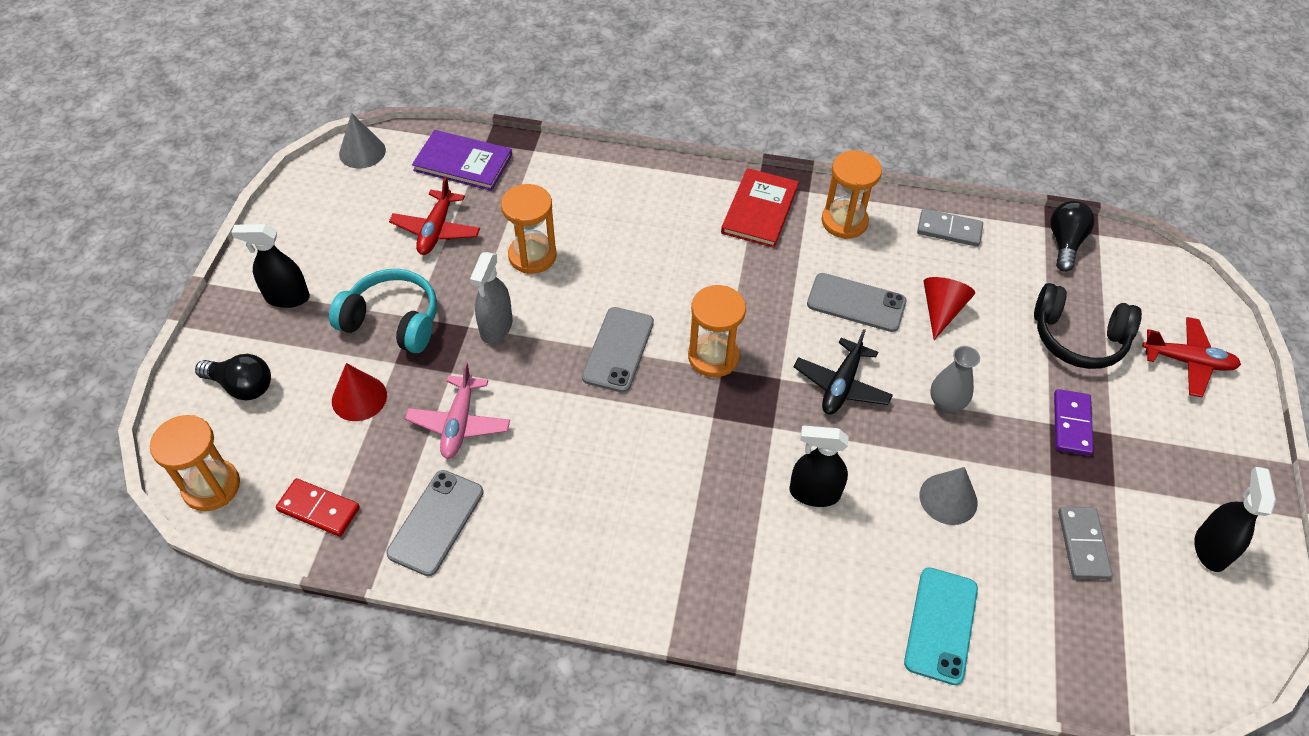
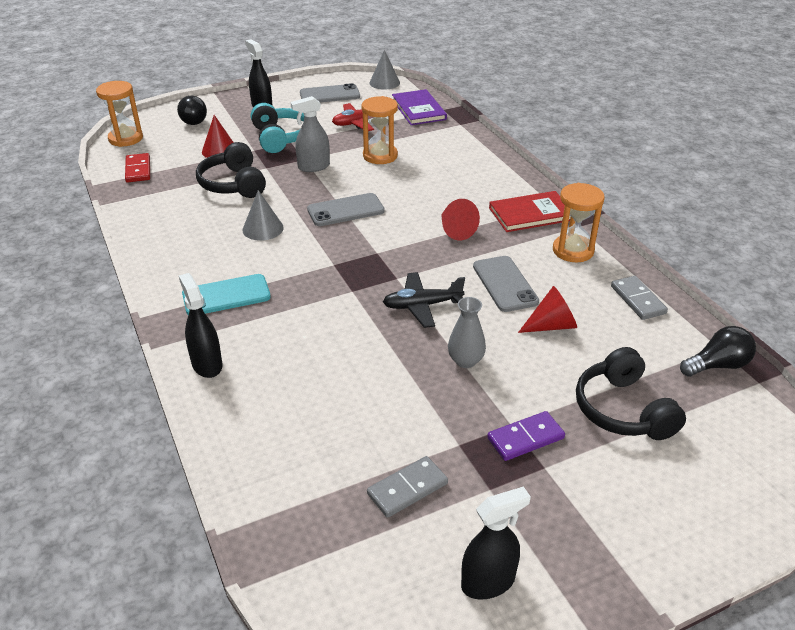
camera: 55 degrees right, 15 degrees down
grey phone [386,470,483,576] -> grey phone moved to [300,83,360,102]
pink plane [405,362,510,459] -> black headphones [196,142,266,198]
orange hourglass [688,285,746,377] -> none
black spray bottle [789,426,849,507] -> black spray bottle moved to [179,273,223,378]
turquoise phone [904,567,978,685] -> turquoise phone moved to [182,274,271,315]
grey cone [919,467,978,525] -> grey cone moved to [243,190,284,241]
red plane [1142,317,1241,397] -> none
none -> red cone [441,199,480,240]

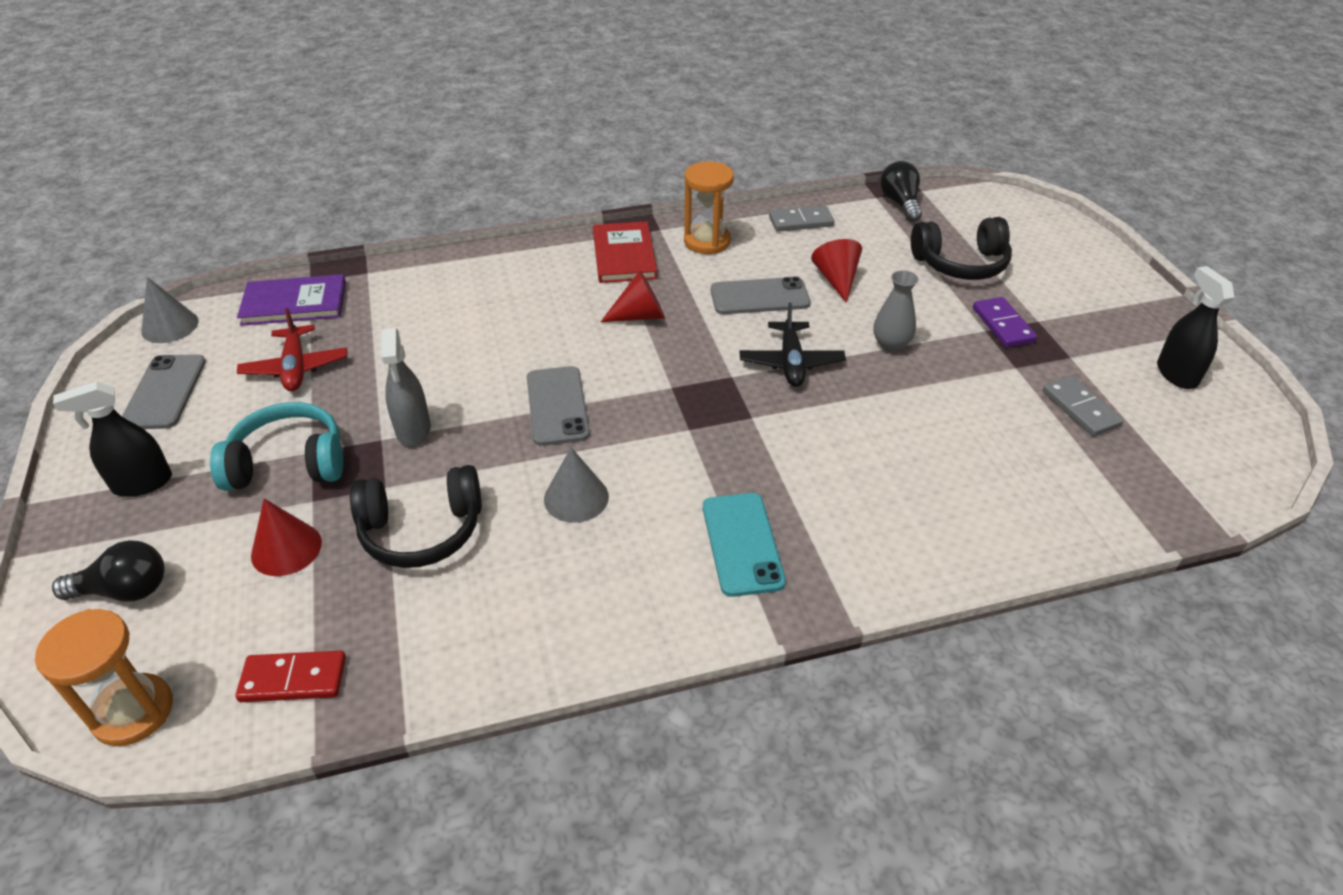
camera: 80 degrees left, 5 degrees up
black spray bottle [179,273,223,378] -> none
orange hourglass [361,96,398,164] -> none

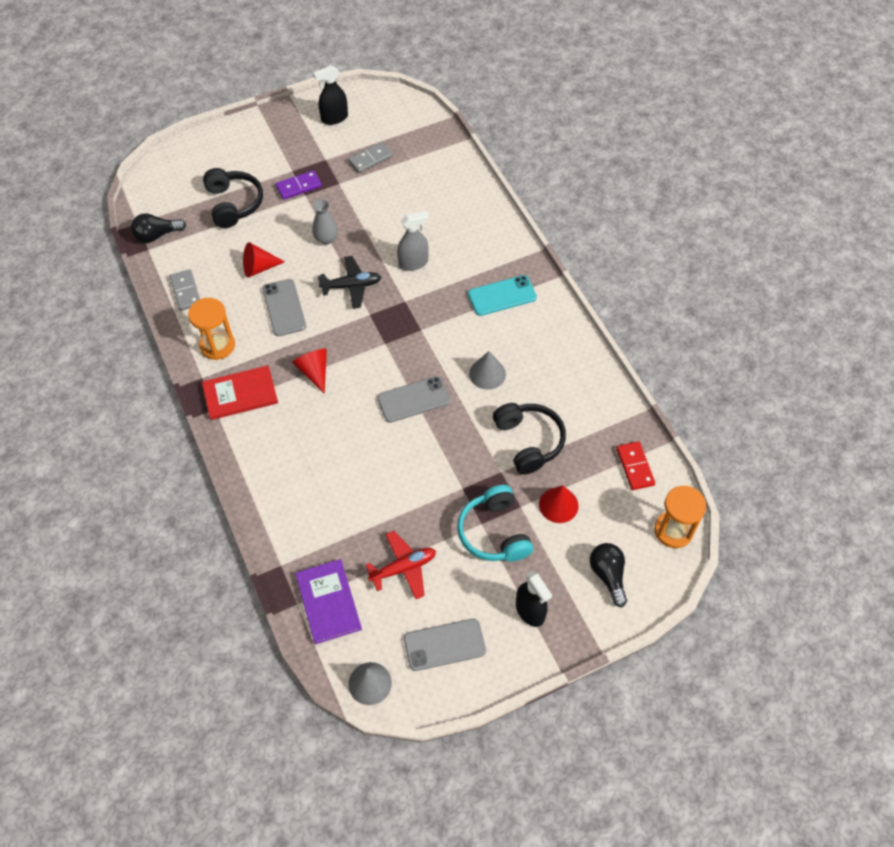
camera: 100 degrees left, 15 degrees up
grey spray bottle [381,328,431,446] -> grey spray bottle moved to [397,211,429,271]

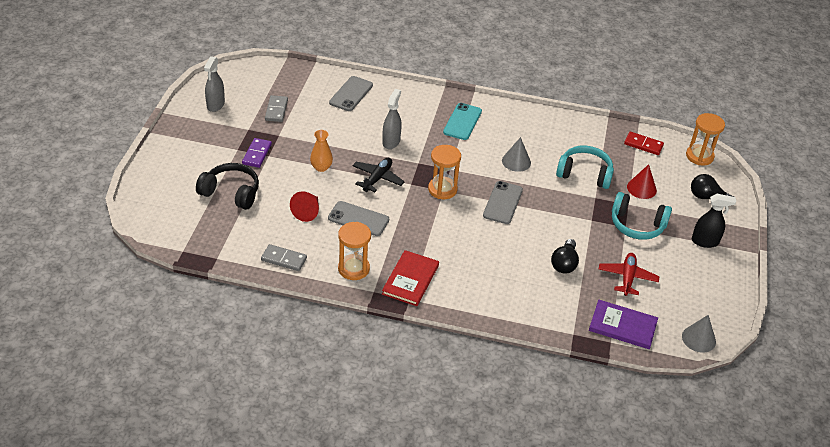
camera: 55 degrees left, 15 degrees down
black light bulb [131,213,186,243] -> black light bulb moved to [551,239,579,274]
red cone [292,349,327,394] -> none
grey vase [312,199,338,244] -> orange vase [310,130,333,172]
black spray bottle [313,65,348,125] -> grey spray bottle [204,56,225,112]
grey phone [404,619,486,671] -> grey phone moved to [329,76,373,111]
black headphones [493,403,566,475] -> turquoise headphones [556,146,614,189]
none -> orange hourglass [428,145,461,199]

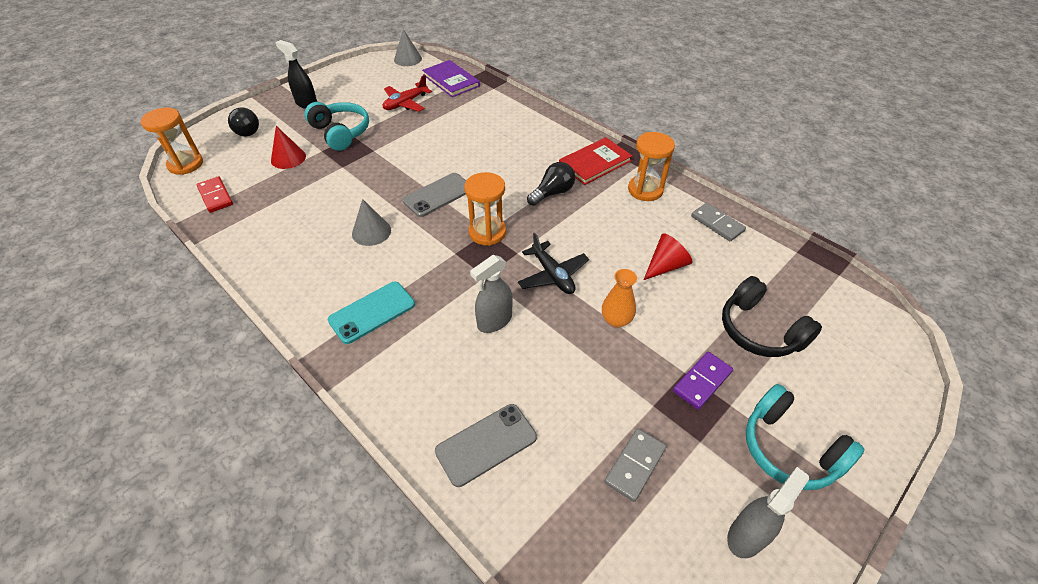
camera: 145 degrees left, 5 degrees up
grey phone [328,201,389,236] -> none
black plane [352,158,405,192] -> black plane turned 90 degrees counterclockwise [518,233,589,294]
black light bulb [551,239,579,274] -> black light bulb moved to [527,162,575,206]
turquoise headphones [556,146,614,189] -> turquoise headphones moved to [746,384,865,490]

